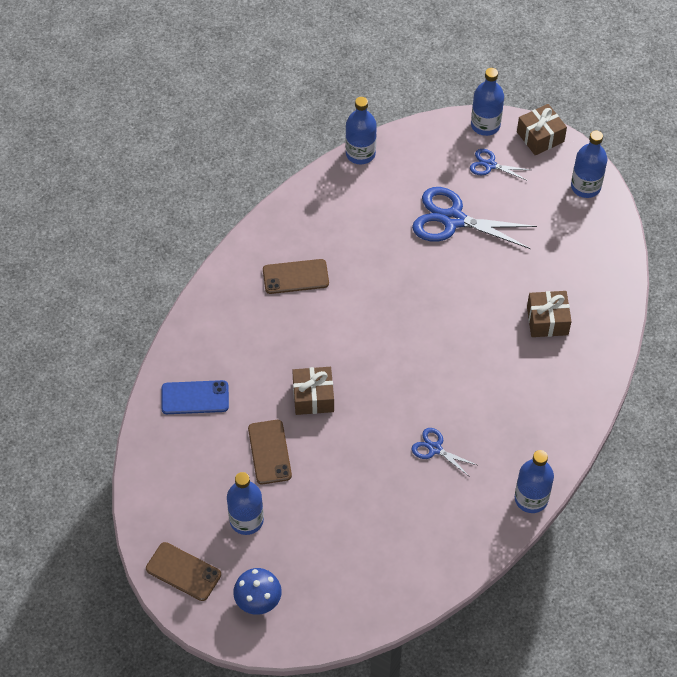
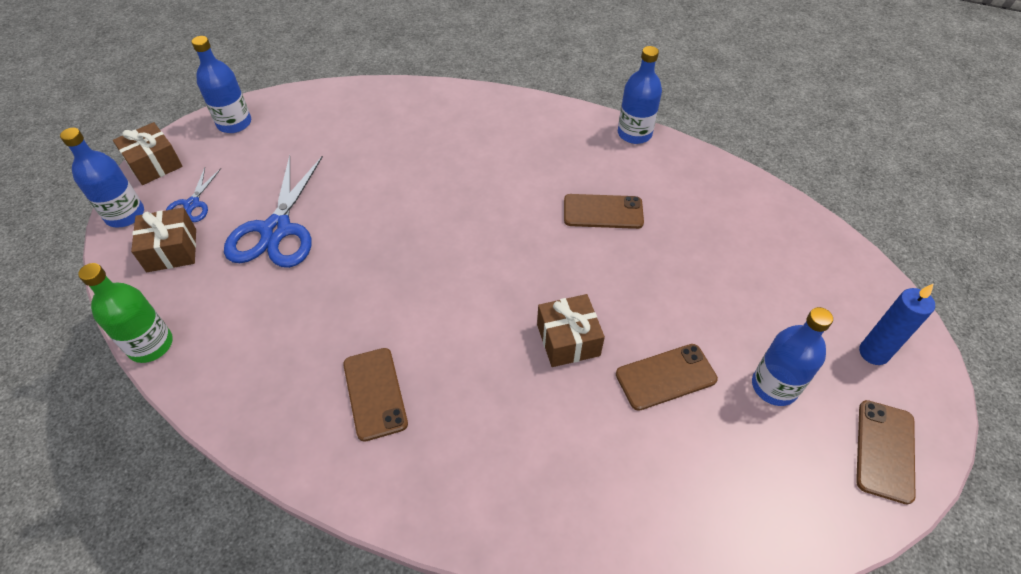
camera: 100 degrees left, 5 degrees down
blue phone [161,380,229,414] -> none
blue mushroom [233,568,282,615] -> blue candle [859,283,935,365]
blue bottle [345,97,377,164] -> green bottle [78,263,173,363]
blue scissors [412,428,477,477] -> brown phone [564,194,644,229]
brown gift [527,291,572,337] -> brown gift moved to [131,208,196,272]

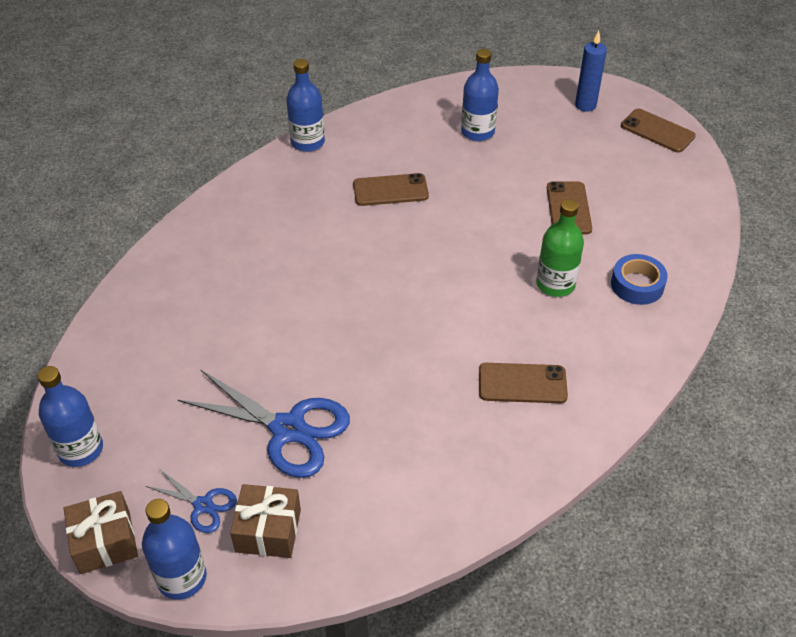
camera: 70 degrees left, 5 degrees down
green bottle [78,263,173,363] -> green bottle moved to [536,199,584,297]
brown gift [537,294,605,367] -> none
brown phone [564,194,644,229] -> brown phone turned 60 degrees clockwise [353,173,429,206]
blue bottle [752,307,833,406] -> blue bottle moved to [461,49,499,141]
none -> blue tape [611,254,668,305]

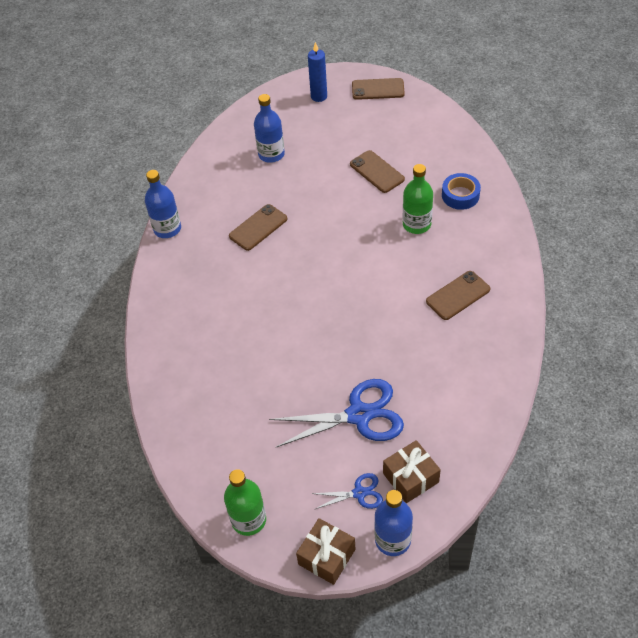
camera: 35 degrees left, 5 degrees up
blue bottle [38,366,103,467] -> green bottle [224,469,266,536]

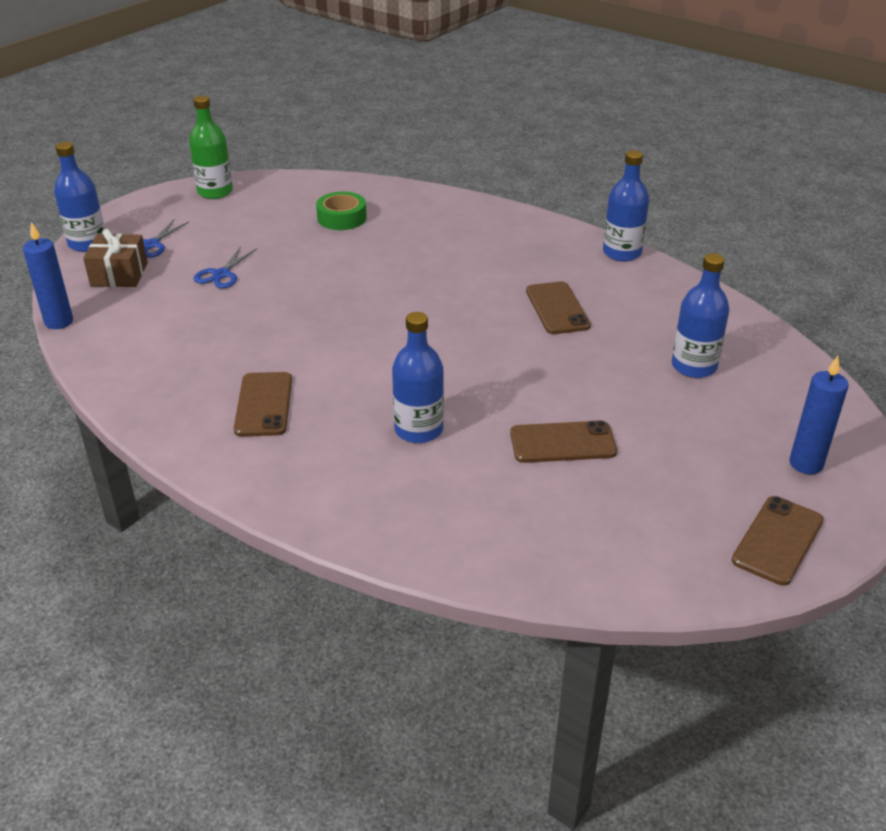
camera: 120 degrees right, 15 degrees down
blue scissors [269,379,404,447] -> blue scissors [194,246,257,288], size x0.51
brown gift [296,518,355,585] -> none
green bottle [403,164,433,234] -> blue bottle [392,312,444,443]
blue tape [442,173,481,210] -> none
none -> blue candle [23,222,73,329]
none -> green tape [316,192,367,230]

